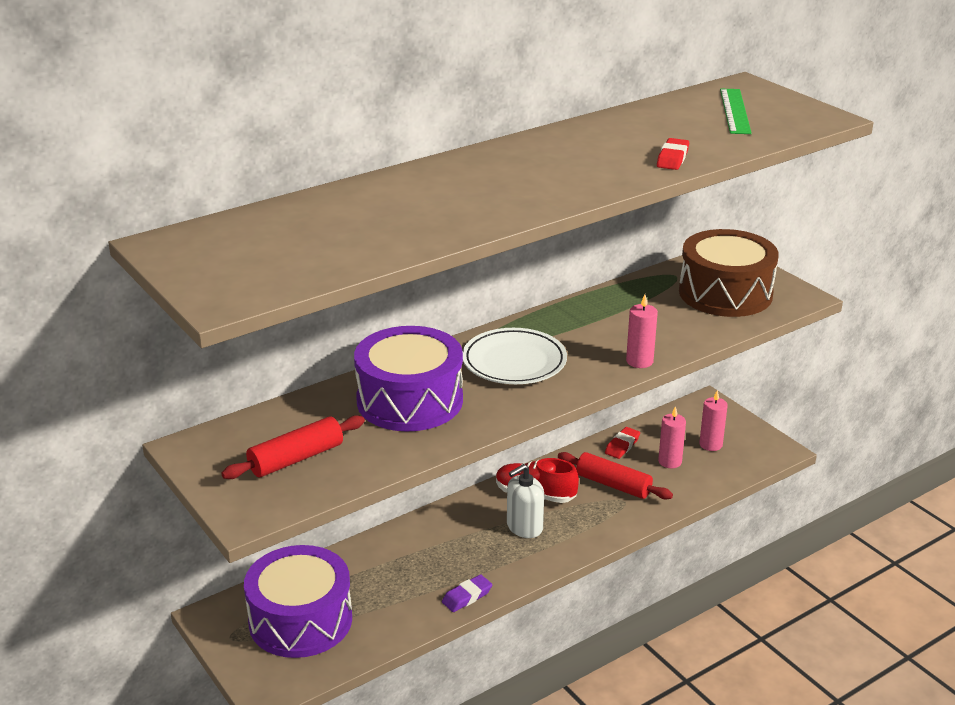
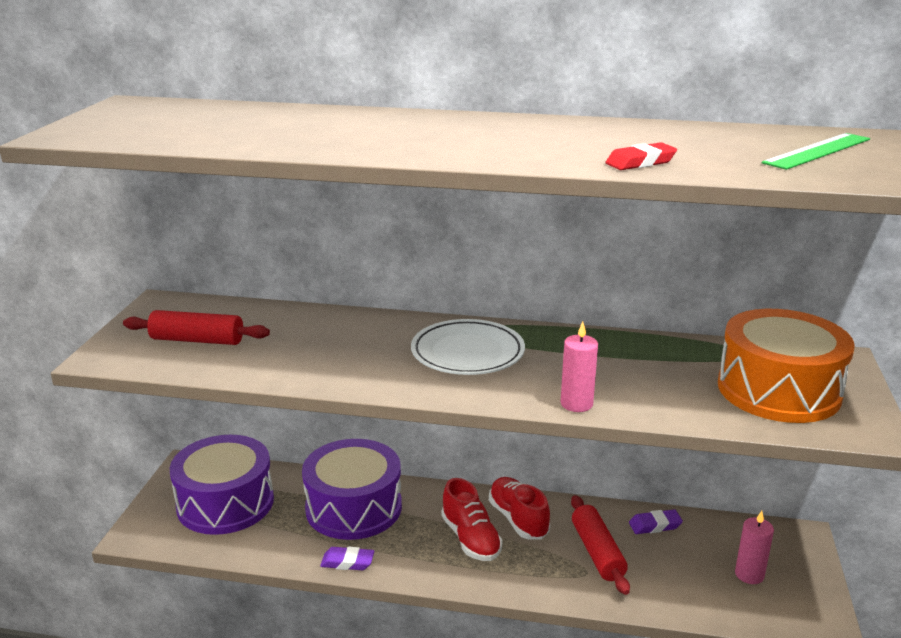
camera: 45 degrees right, 5 degrees down
purple drum [354,326,463,431] -> purple drum moved to [302,439,402,540]
white soap dispenser [507,464,544,538] -> red shoe [441,478,503,561]
red eraser [605,427,640,459] -> purple eraser [629,509,683,534]
pink candle [658,406,686,468] -> none
brown drum [679,229,779,317] -> orange drum [718,309,855,423]

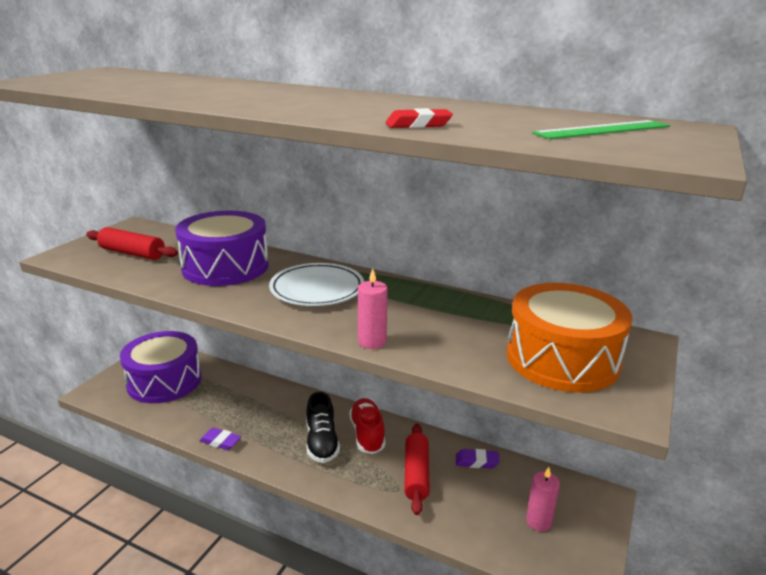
camera: 15 degrees right, 0 degrees up
purple drum [302,439,402,540] -> purple drum moved to [175,211,269,286]
red shoe [441,478,503,561] -> black shoe [306,392,340,463]

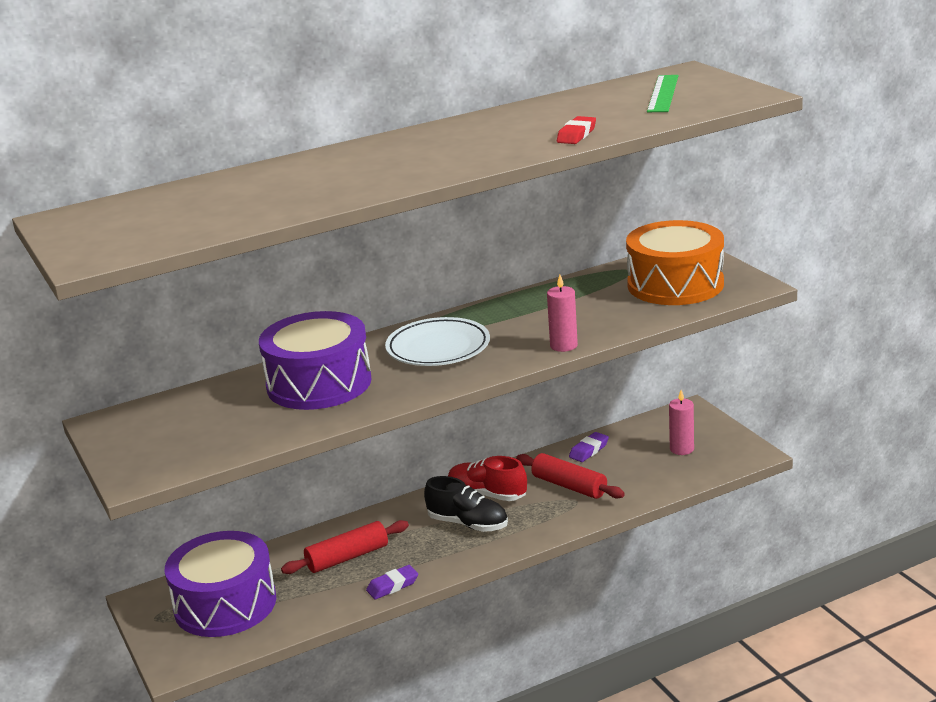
camera: 50 degrees left, 0 degrees up
red rolling pin [86,227,178,260] -> red rolling pin moved to [281,520,409,574]

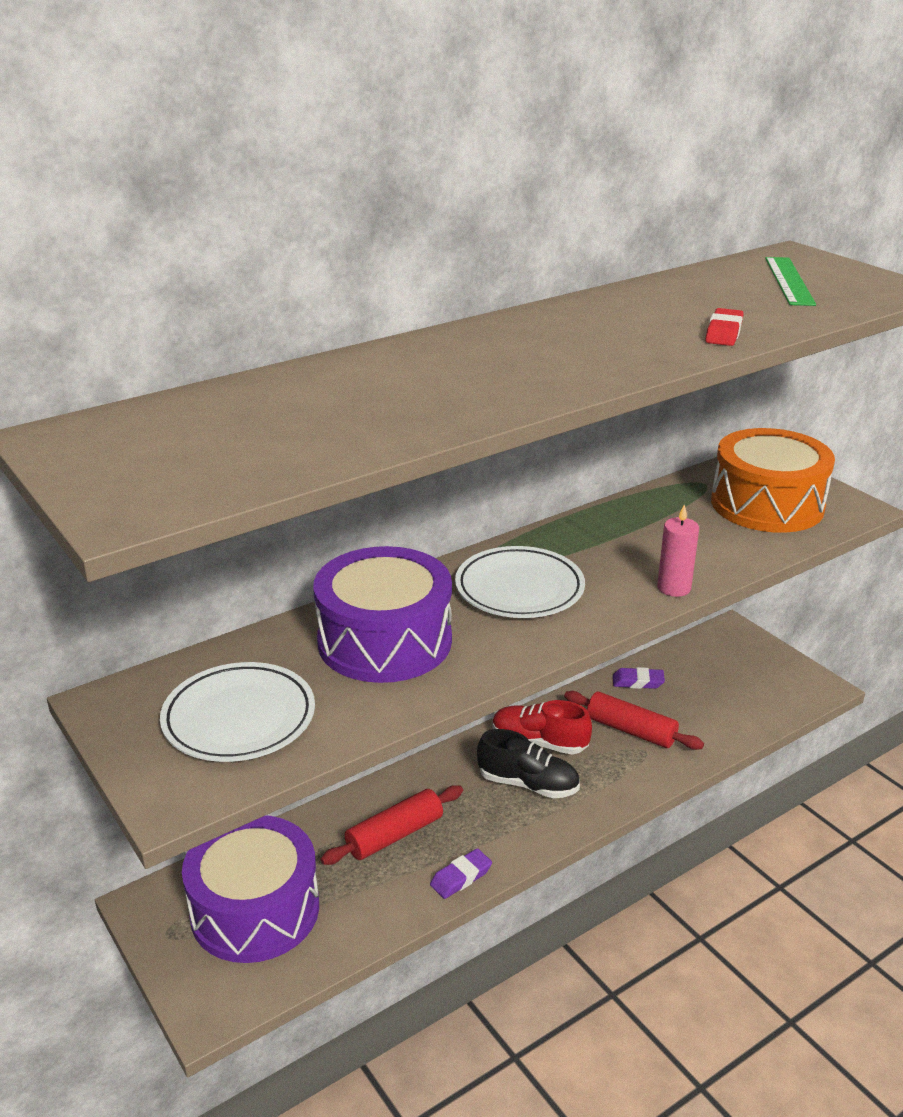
camera: 10 degrees left, 5 degrees up
purple eraser [569,432,609,462] -> purple eraser turned 60 degrees clockwise [613,667,665,689]
pink candle [669,390,694,455] -> none
none -> white plate [160,662,315,762]

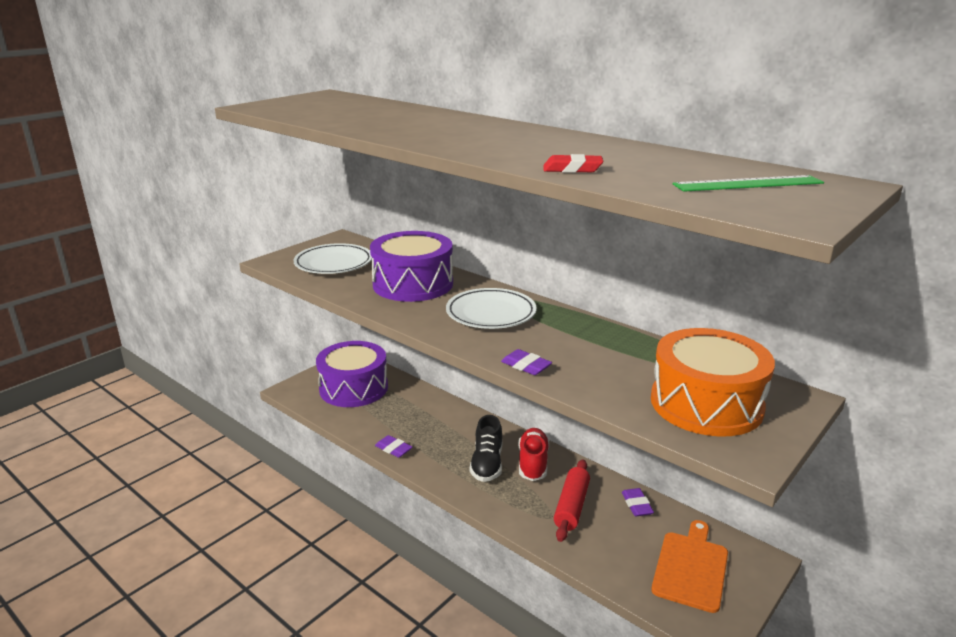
camera: 75 degrees right, 5 degrees down
red rolling pin [321,785,463,865] -> none
pink candle [657,504,699,597] -> purple eraser [501,349,552,375]
none -> orange cutting board [651,520,728,613]

